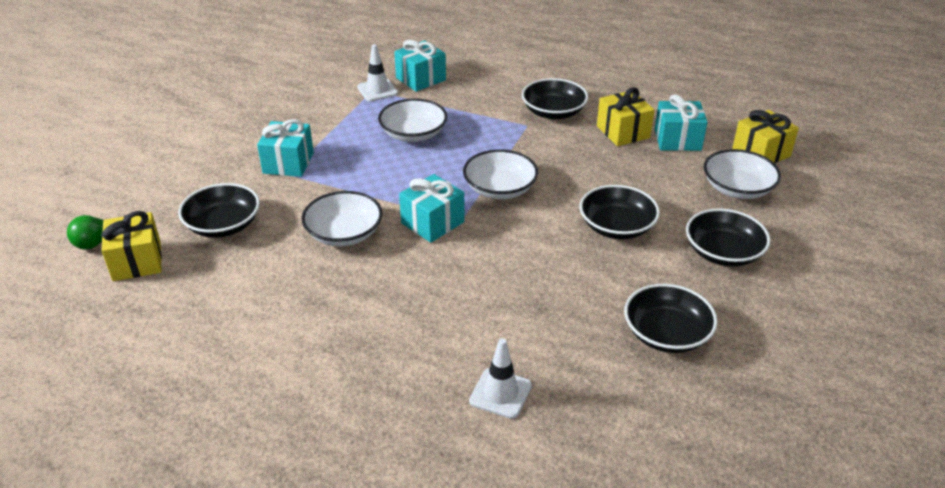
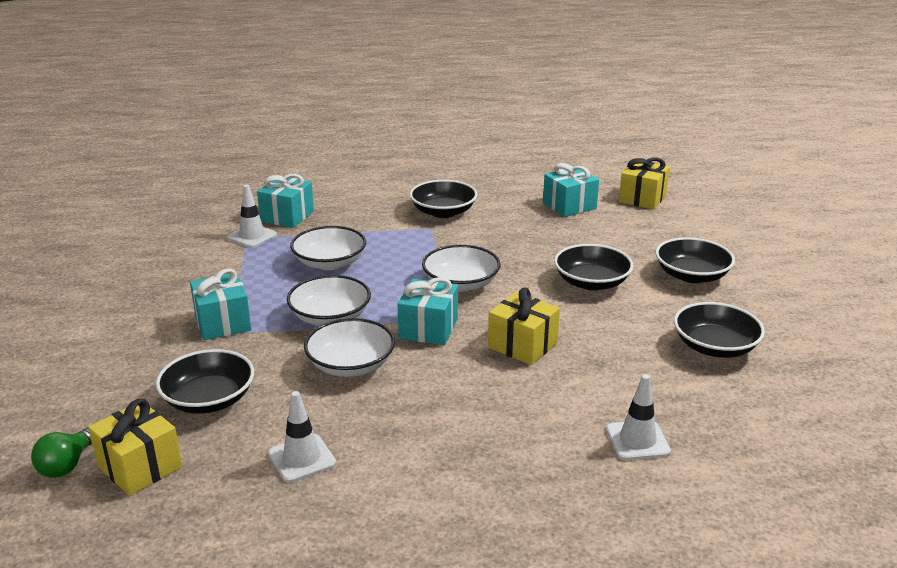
camera: 30 degrees left, 10 degrees down
yellow gift [597,87,655,146] -> yellow gift moved to [488,287,560,365]
white bowl [704,149,781,199] -> white bowl moved to [287,275,371,326]
none -> white traffic cone [268,391,336,483]

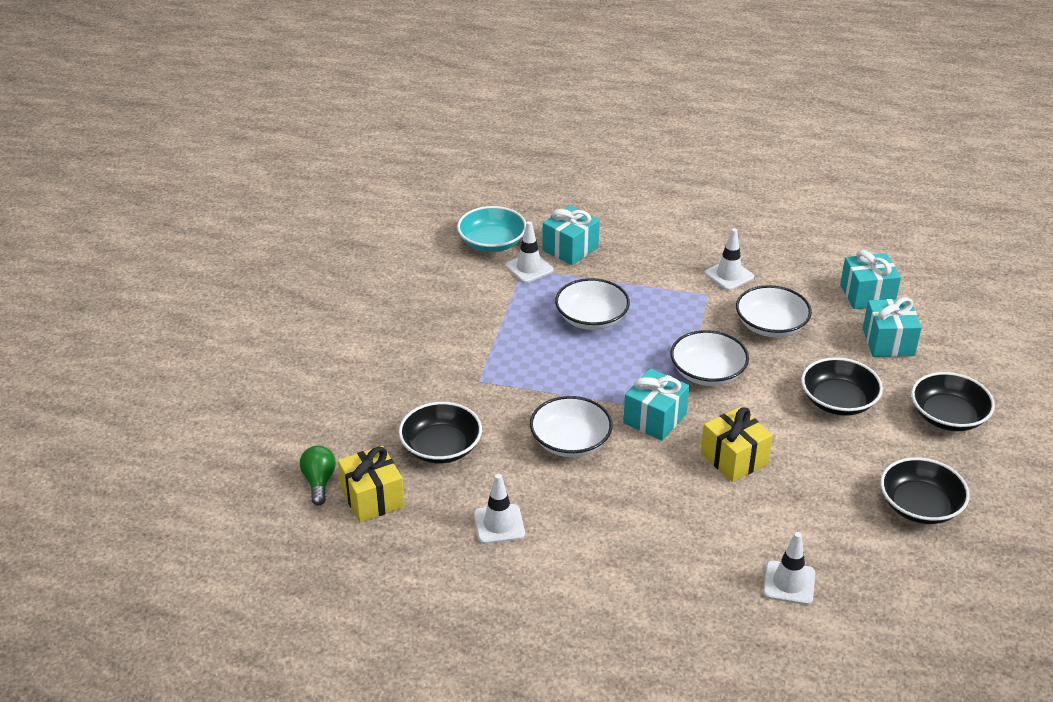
camera: 20 degrees right, 10 degrees up
green light bulb [31,427,92,478] -> green light bulb turned 135 degrees clockwise [300,445,336,506]
turquoise gift [190,269,251,340] -> turquoise gift moved to [863,297,922,357]
white bowl [287,275,371,326] -> white bowl moved to [736,285,812,337]
black bowl [409,180,477,218] -> white traffic cone [704,228,754,291]
yellow gift [619,158,670,210] -> none
none -> turquoise bowl [457,206,526,252]

